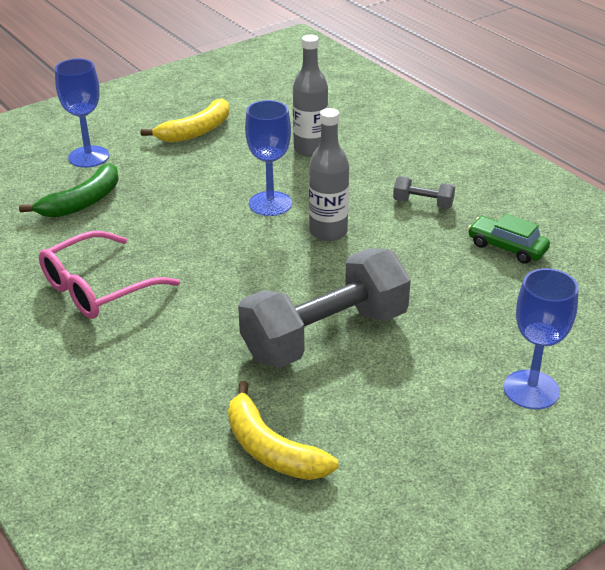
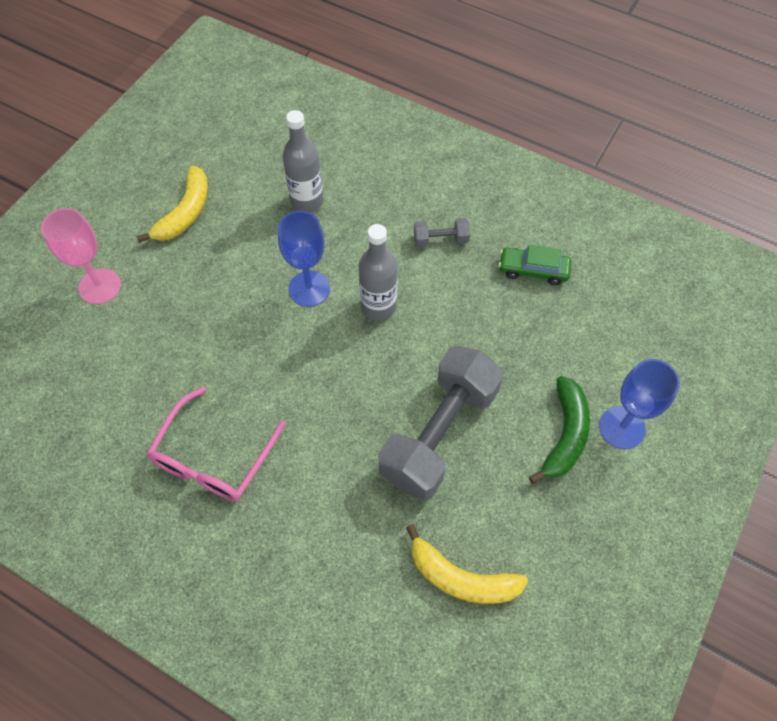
camera: 25 degrees left, 25 degrees up
green banana [19,163,119,218] -> green banana moved to [529,376,590,484]
blue goblet [55,59,109,168] -> pink goblet [41,208,121,304]

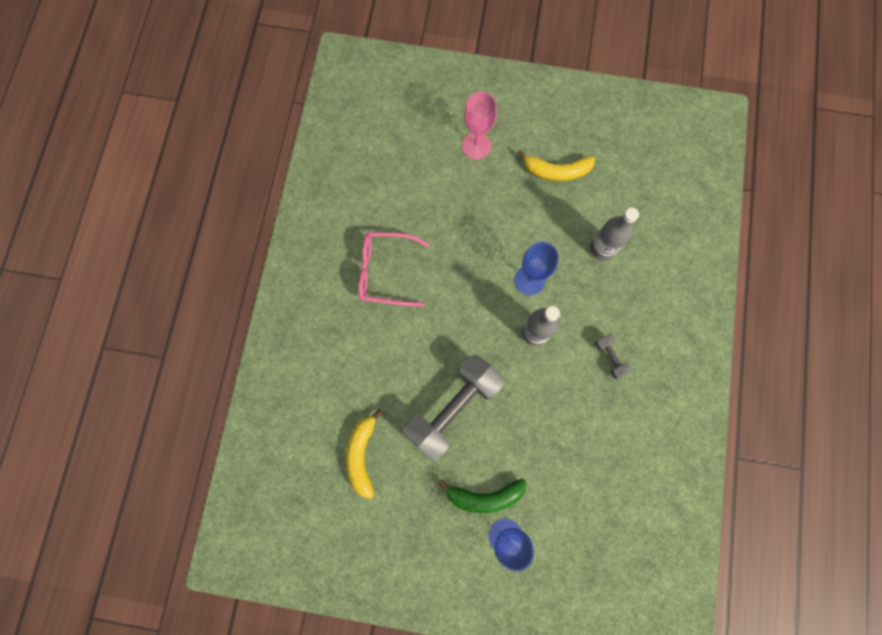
camera: 70 degrees right, 15 degrees up
grey dumbbell [378,345,504,500] -> grey dumbbell turned 60 degrees counterclockwise [404,354,505,461]
green car [499,245,571,285] -> none

